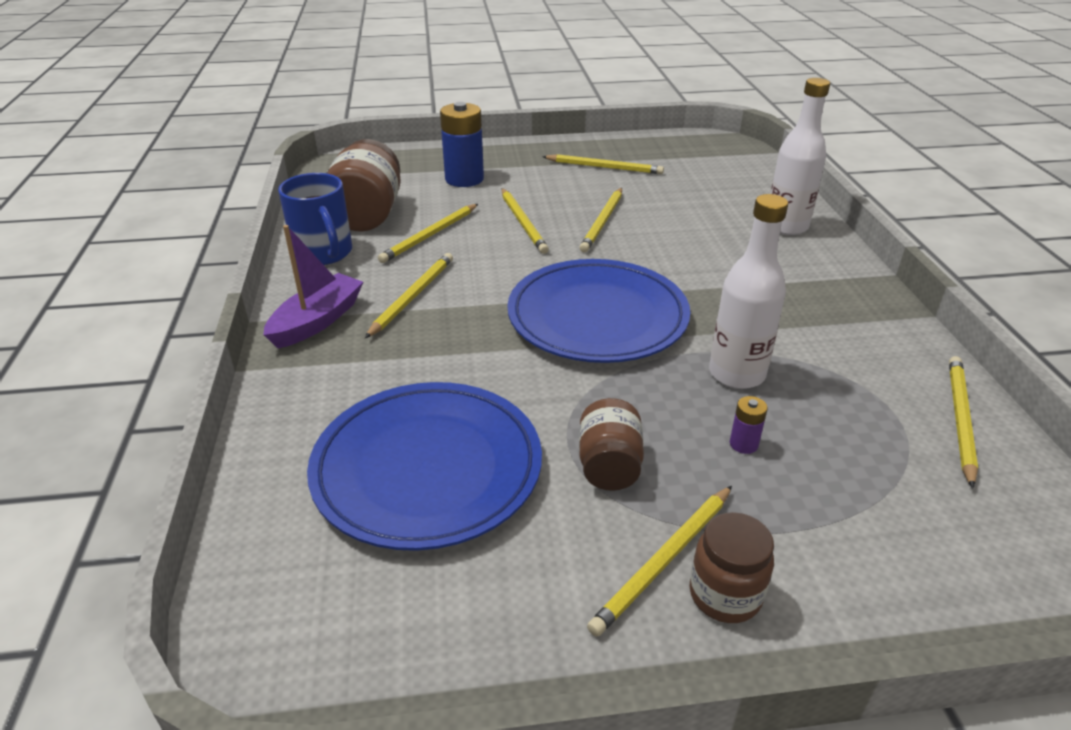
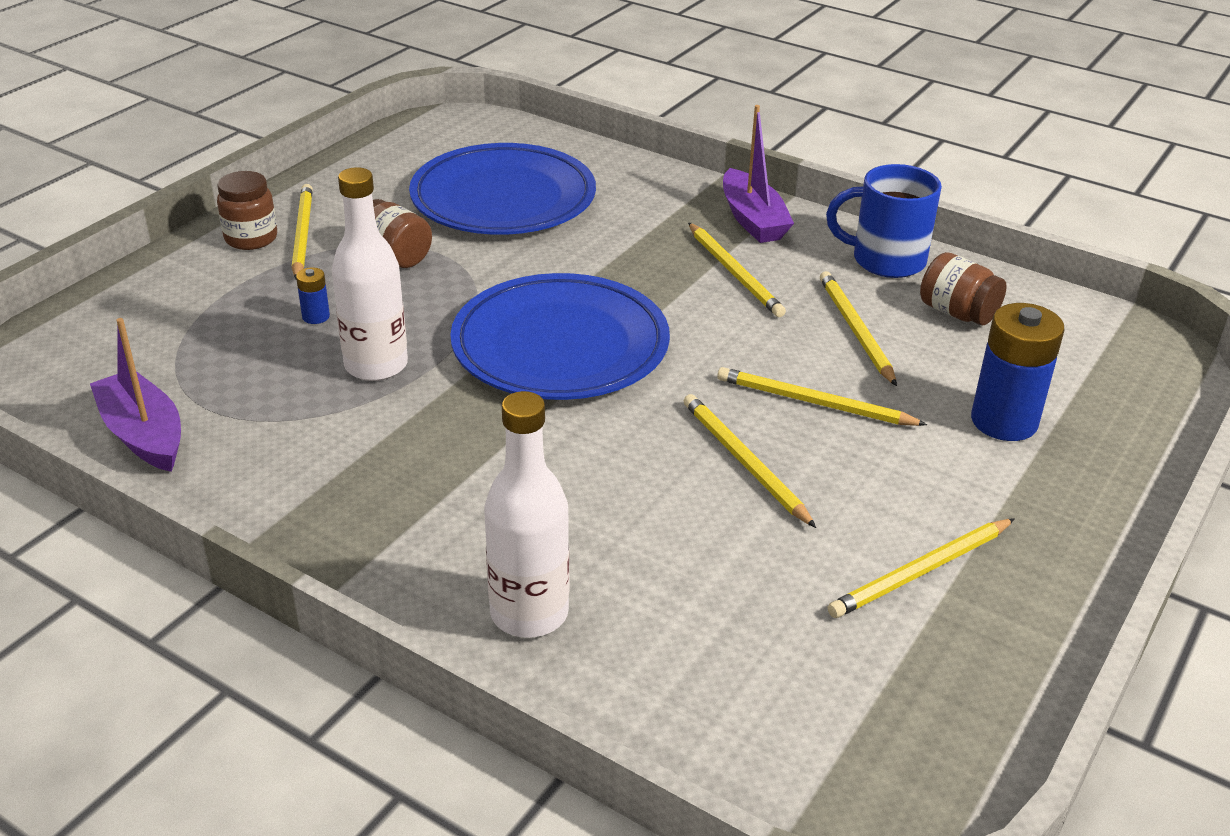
camera: 130 degrees right, 0 degrees up
brown jar [327,139,401,231] -> brown jar [920,252,1007,325], size x0.59
purple battery [730,396,768,454] -> blue battery [296,267,330,324]
yellow pencil [949,356,978,489] -> purple boat [90,318,181,472]

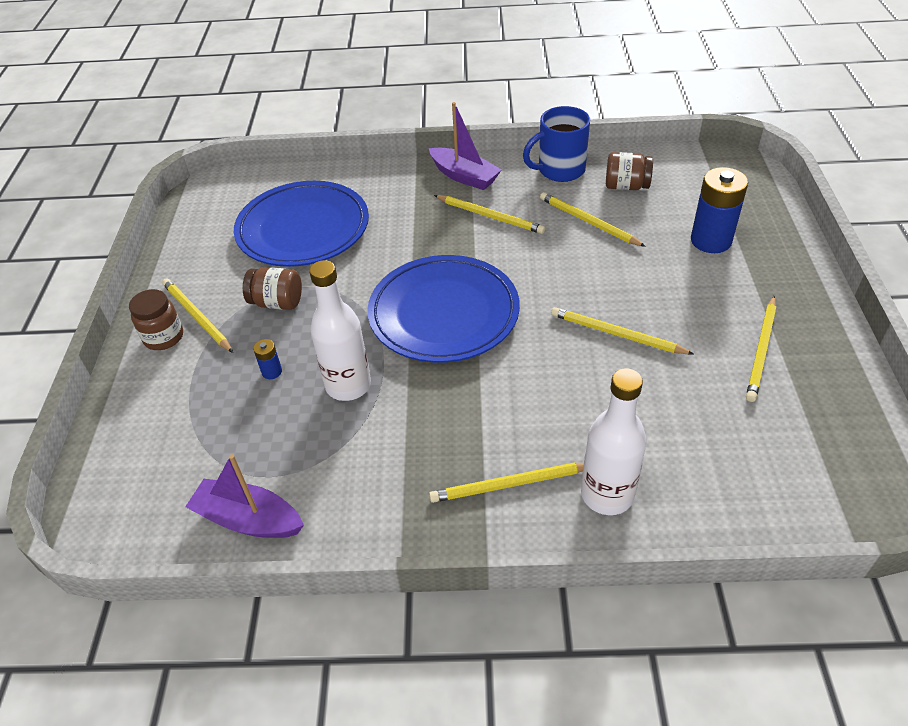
camera: 30 degrees left, 10 degrees up
yellow pencil [717,367,927,426] -> yellow pencil moved to [429,462,584,503]

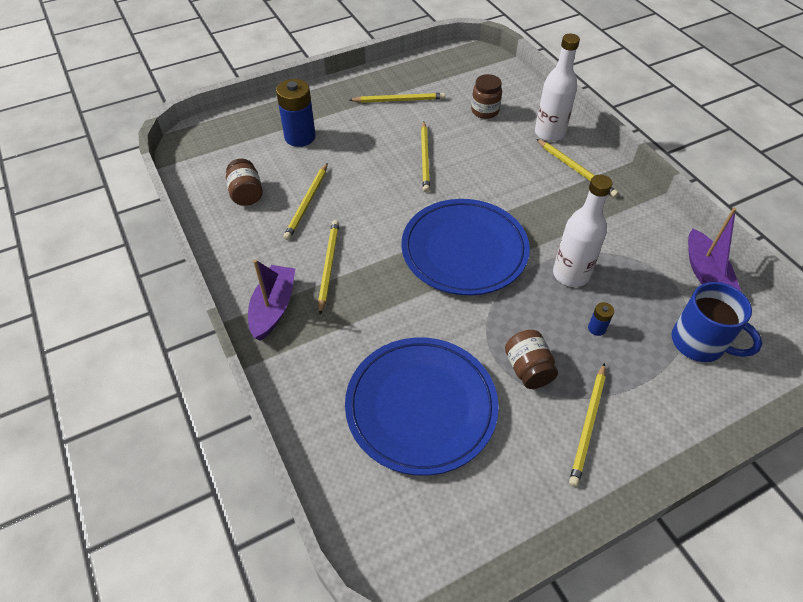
camera: 120 degrees left, 5 degrees up
brown jar [129,289,183,350] -> brown jar moved to [471,74,502,119]
blue mug [523,106,590,182] -> blue mug moved to [672,282,763,362]

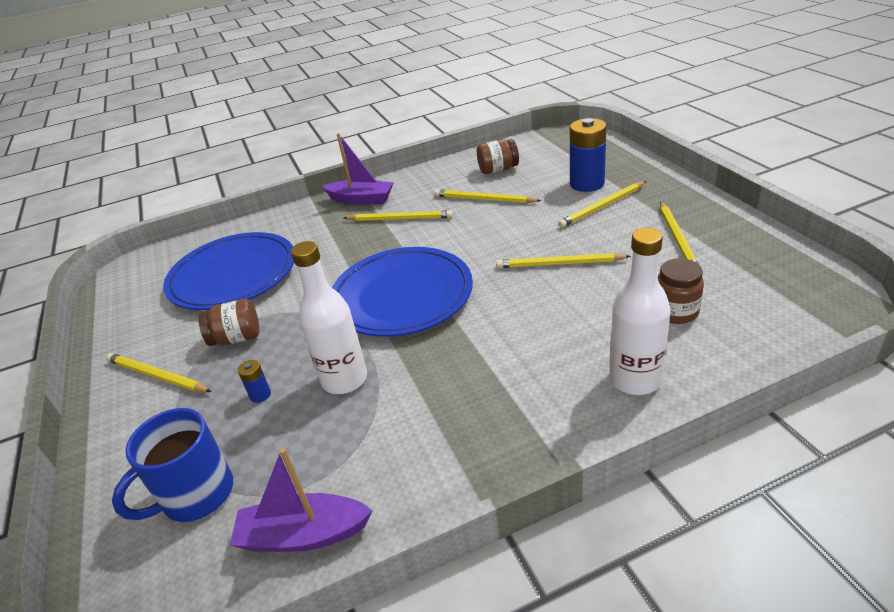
camera: 100 degrees right, 15 degrees down
yellow pencil [536,139,619,197] -> yellow pencil moved to [558,181,647,228]

